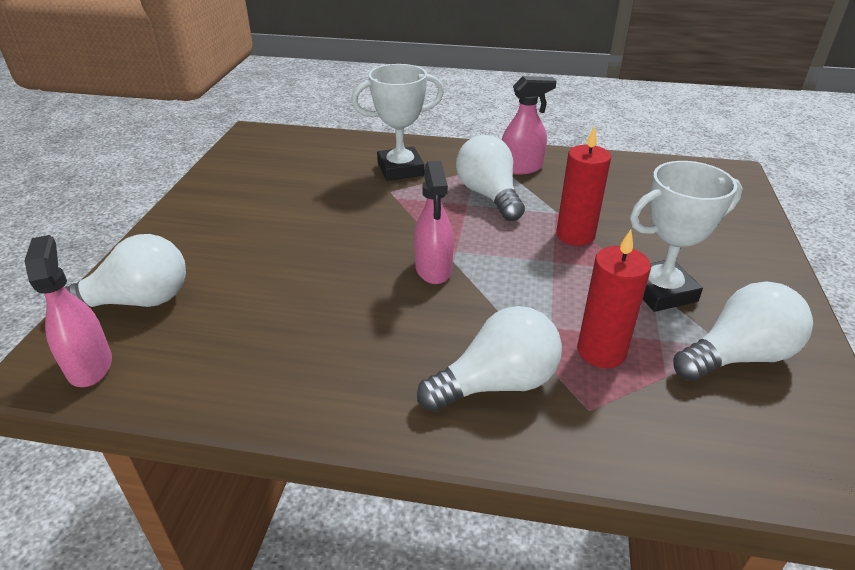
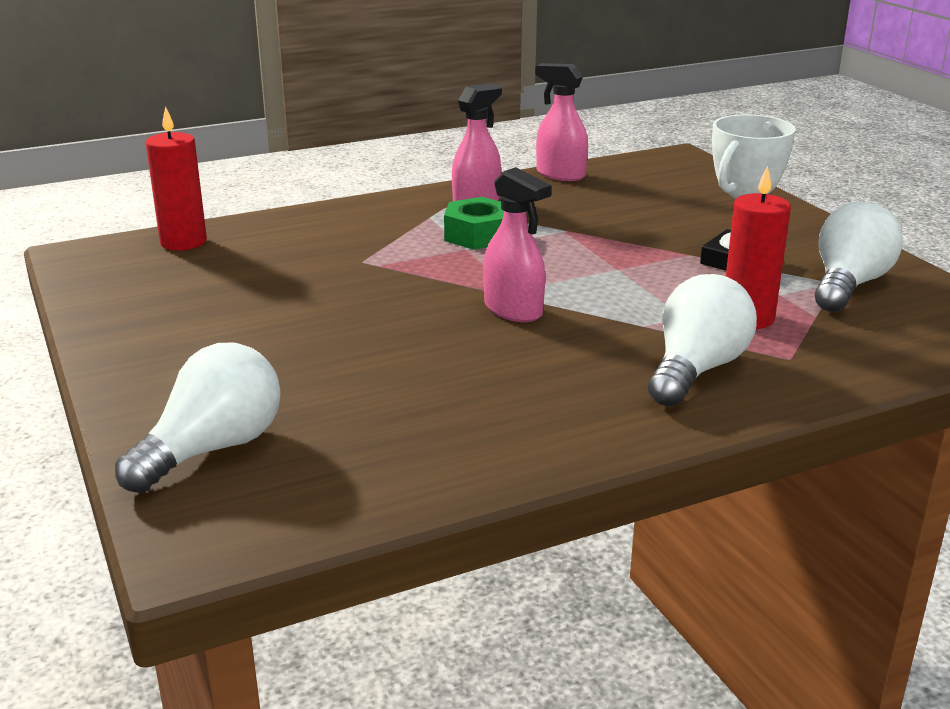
camera: 35 degrees left, 10 degrees down
pink spray bottle [24,235,112,387] -> pink spray bottle moved to [535,63,588,181]
white trophy [352,64,444,181] -> none
white light bulb [456,135,525,221] -> green nut [444,197,504,250]
red candle [556,126,611,246] -> red candle moved to [146,106,207,251]

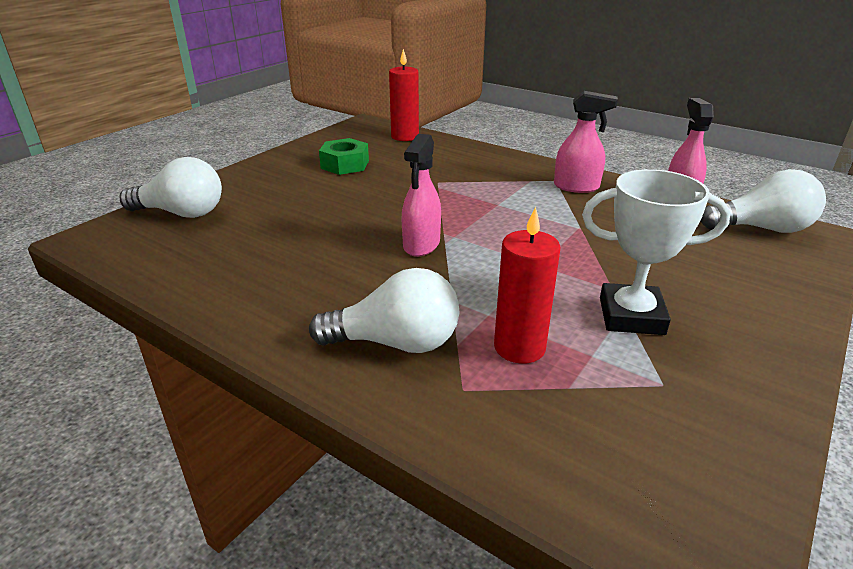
camera: 60 degrees right, 5 degrees up
green nut [444,197,504,250] -> green nut moved to [319,138,369,175]
white light bulb [815,201,903,312] -> white light bulb moved to [700,169,826,233]

